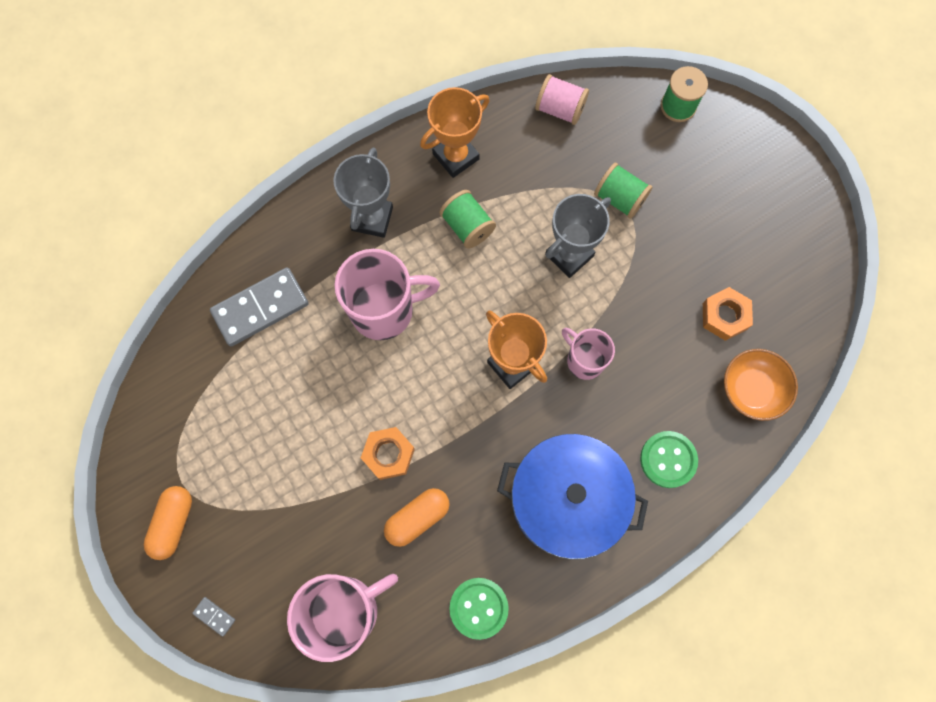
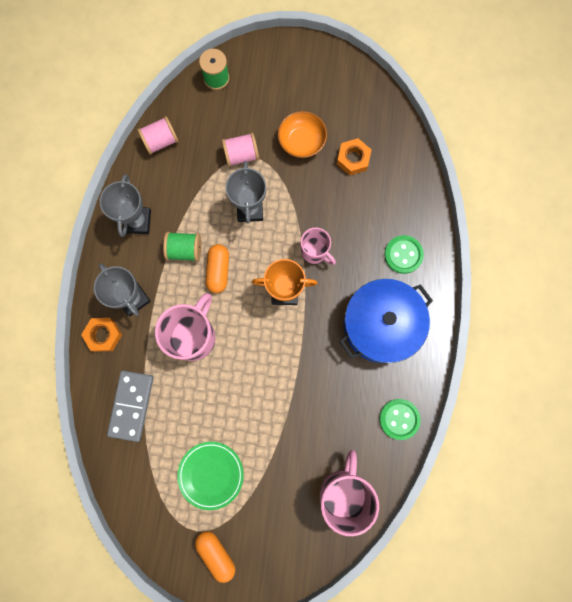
camera: 50 degrees left, 5 degrees up
grey domino [192,597,235,637] -> none
orange nut [361,427,415,480] -> orange nut moved to [81,318,122,352]
orange capsule [384,488,450,547] -> orange capsule moved to [206,244,229,293]
orange trophy [420,87,489,178] -> grey trophy [100,174,151,237]
pink mug [562,328,615,380] -> pink mug turned 135 degrees counterclockwise [301,227,336,265]
green spool [594,163,652,219] -> pink spool [222,133,259,167]
orange bowl [724,349,798,421] -> orange bowl moved to [278,111,327,158]
none -> green plate [177,442,244,510]

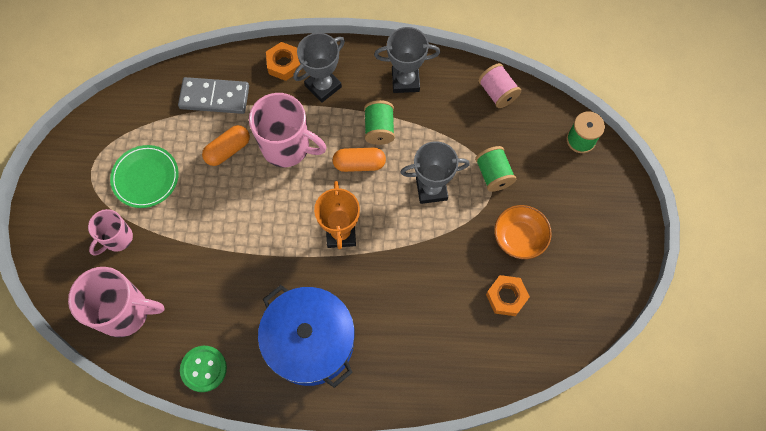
camera: 85 degrees right, 10 degrees down
orange capsule [195,531,235,583] -> orange capsule moved to [202,125,250,166]
pink spool [222,133,259,167] -> green spool [475,146,516,192]
pink mug [301,227,336,265] -> pink mug moved to [88,209,133,256]
green button [384,235,424,274] -> none

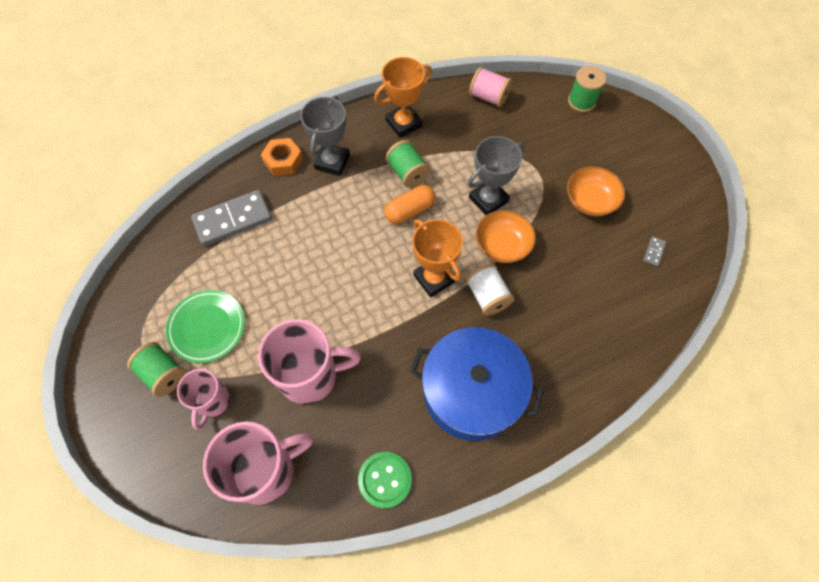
camera: 30 degrees left, 5 degrees down
orange capsule [202,125,250,166] -> none
pink mug [249,93,327,167] -> pink mug moved to [258,319,361,404]
grey trophy [374,27,440,93] -> orange trophy [374,57,432,138]
green spool [475,146,516,192] -> green spool moved to [127,342,186,397]
orange nut [486,275,530,316] -> none
none -> white spool [466,264,514,316]
none -> orange bowl [476,210,536,263]
none -> grey domino [643,236,666,266]

